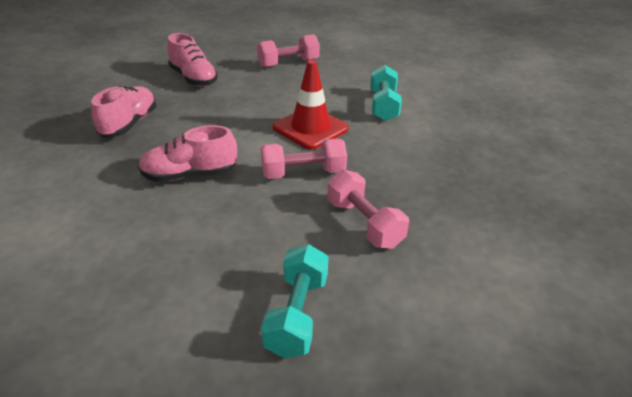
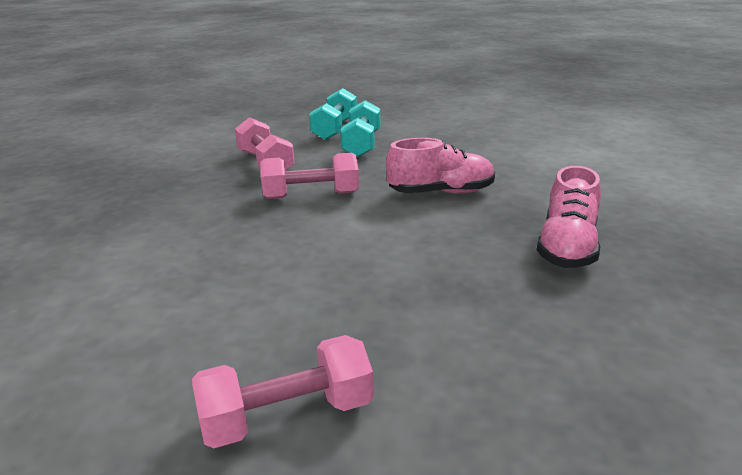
camera: 175 degrees left, 10 degrees down
pink shoe [167,33,218,87] -> none
red traffic cone [273,60,349,149] -> none
turquoise dumbbell [370,65,402,121] -> turquoise dumbbell moved to [340,100,380,157]

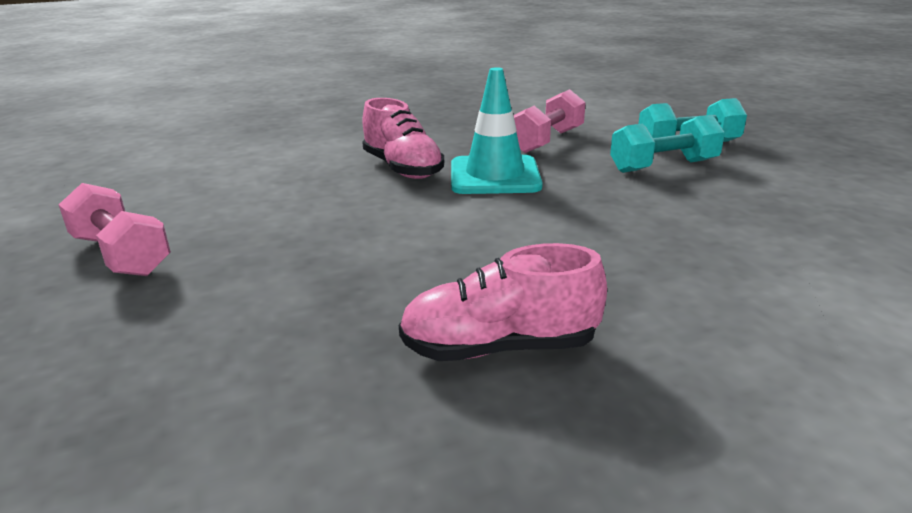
camera: 65 degrees right, 0 degrees up
pink dumbbell [260,153,359,199] -> turquoise traffic cone [451,67,543,194]
pink shoe [386,138,495,194] -> pink shoe moved to [362,98,444,179]

